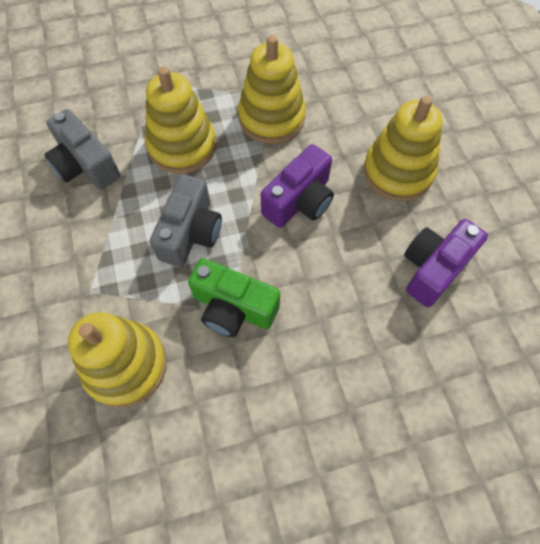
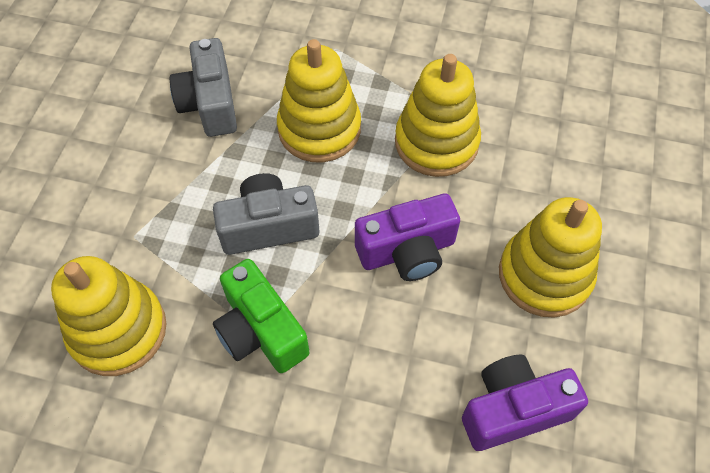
camera: 30 degrees right, 5 degrees down
grey camera [150,174,222,267] -> grey camera turned 150 degrees counterclockwise [213,173,319,255]

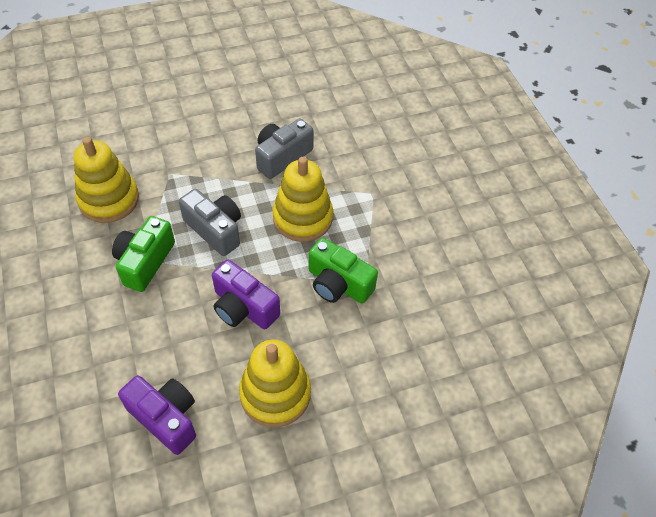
camera: 55 degrees right, 5 degrees down
yellow stacking toy [395,54,481,177] -> green camera [309,238,378,304]

